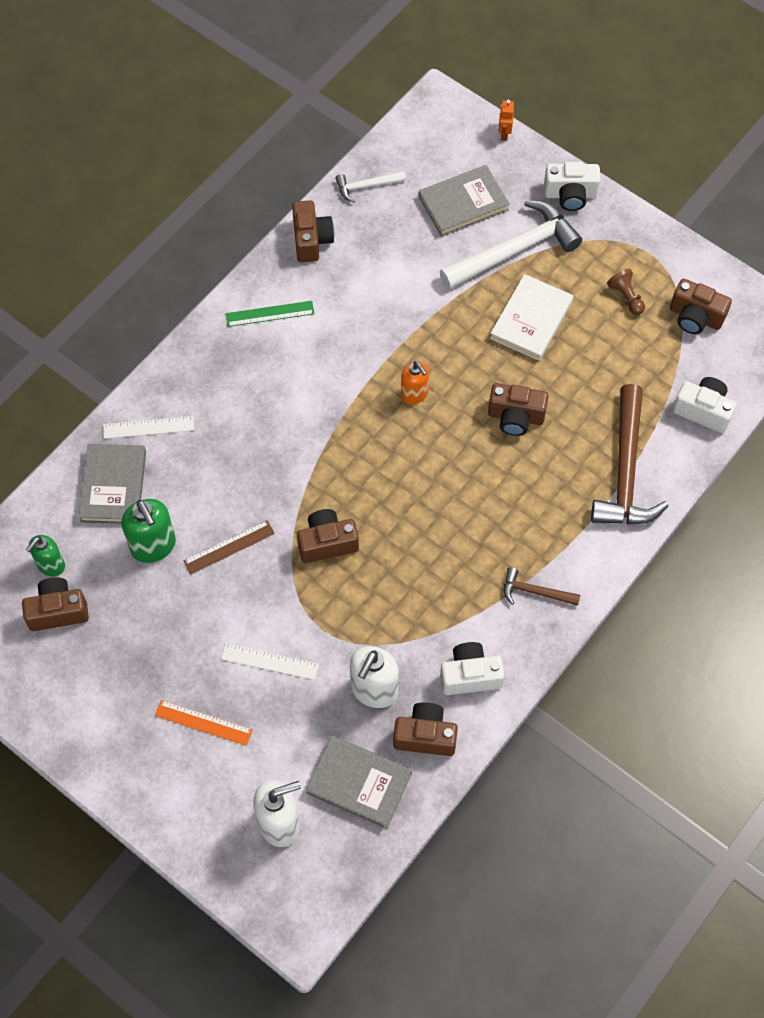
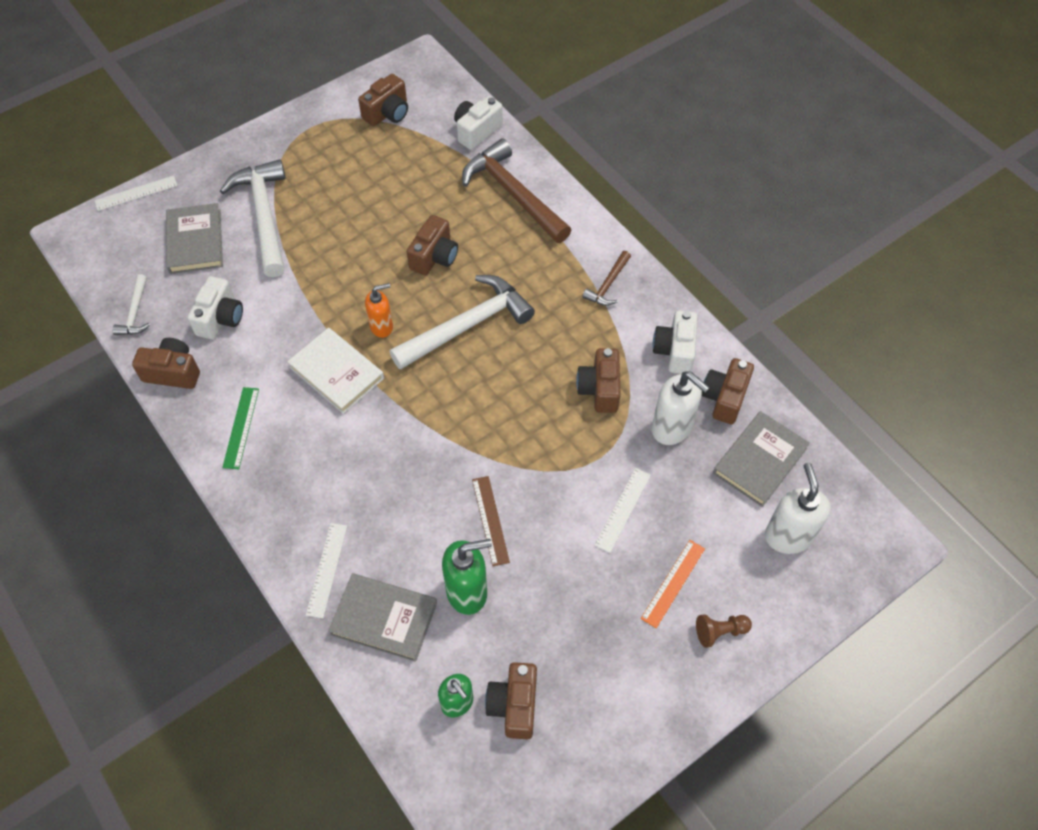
camera: 75 degrees left, 5 degrees down
brown camera [297,509,359,563] -> brown camera moved to [576,348,621,413]
white book [490,274,573,361] -> white book moved to [287,328,384,414]
orange robot [498,100,514,141] -> white ruler [94,176,178,211]
white camera [544,162,601,211] -> white camera moved to [187,276,243,339]
brown hammer [591,384,668,525] -> brown hammer turned 150 degrees counterclockwise [462,139,571,243]
brown pawn [607,269,645,315] -> brown pawn moved to [696,614,752,648]
none -> white hammer [390,275,535,370]

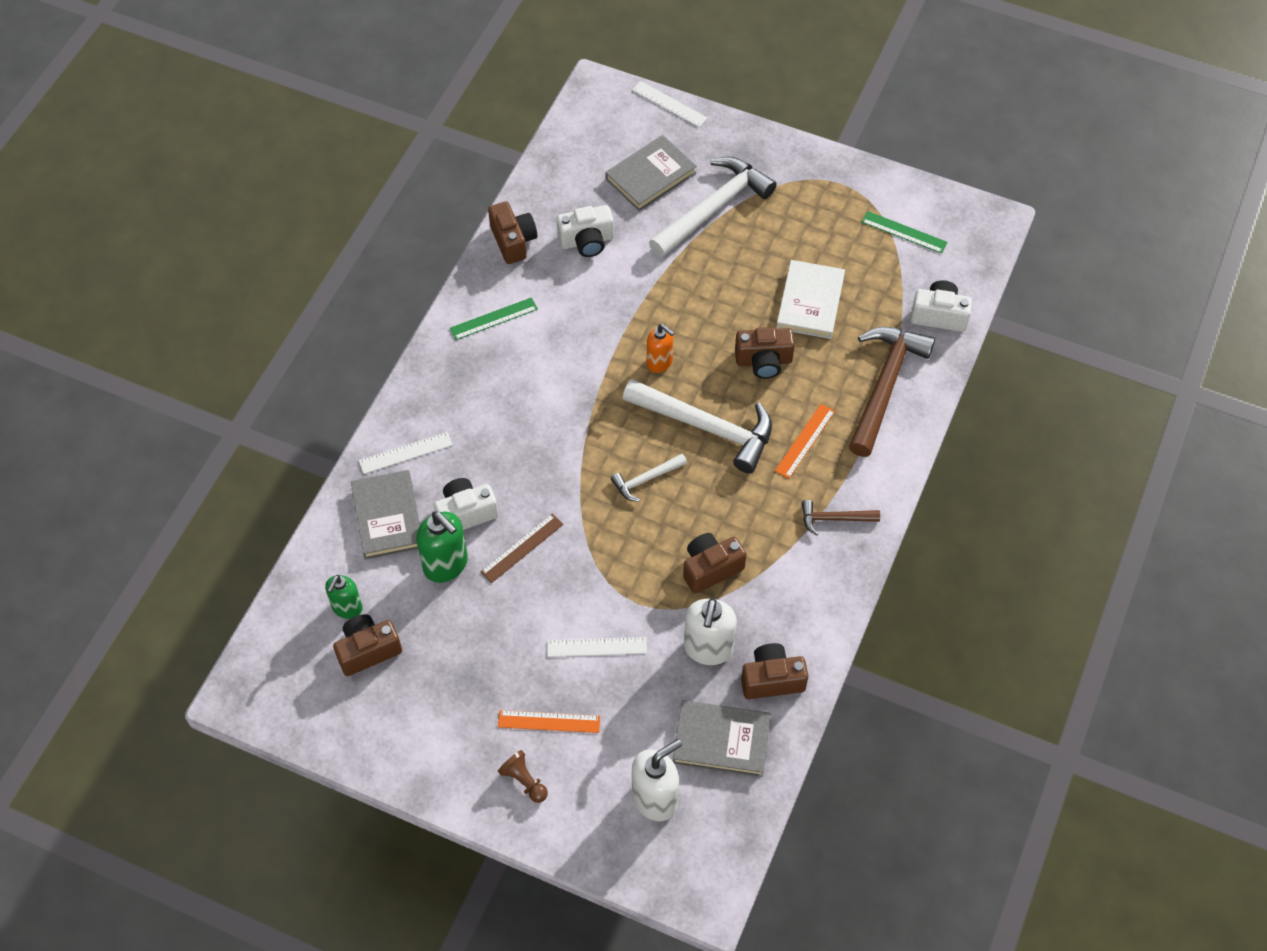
camera: 60 degrees right, 0 degrees up
white hammer [112,274,150,335] -> white hammer moved to [611,454,687,502]
white book [287,328,384,414] -> white book moved to [776,260,845,339]
brown camera [358,74,408,126] -> green ruler [862,211,947,254]
white camera [653,310,698,374] -> white camera moved to [434,478,498,530]
none -> orange ruler [775,404,835,479]

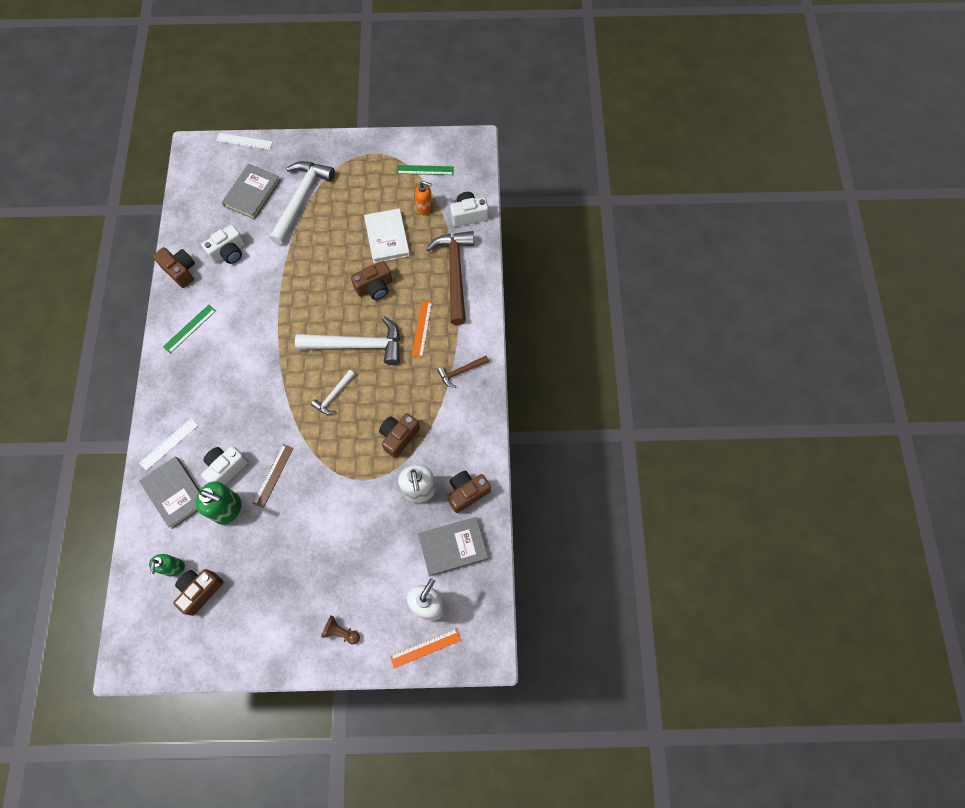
camera: 25 degrees left, 10 degrees up
orange ruler [498,710,600,733] -> orange ruler moved to [390,628,461,668]
white ruler [547,637,647,657] -> none
orange soap dispenser [647,324,674,373] -> orange soap dispenser moved to [415,181,432,216]

